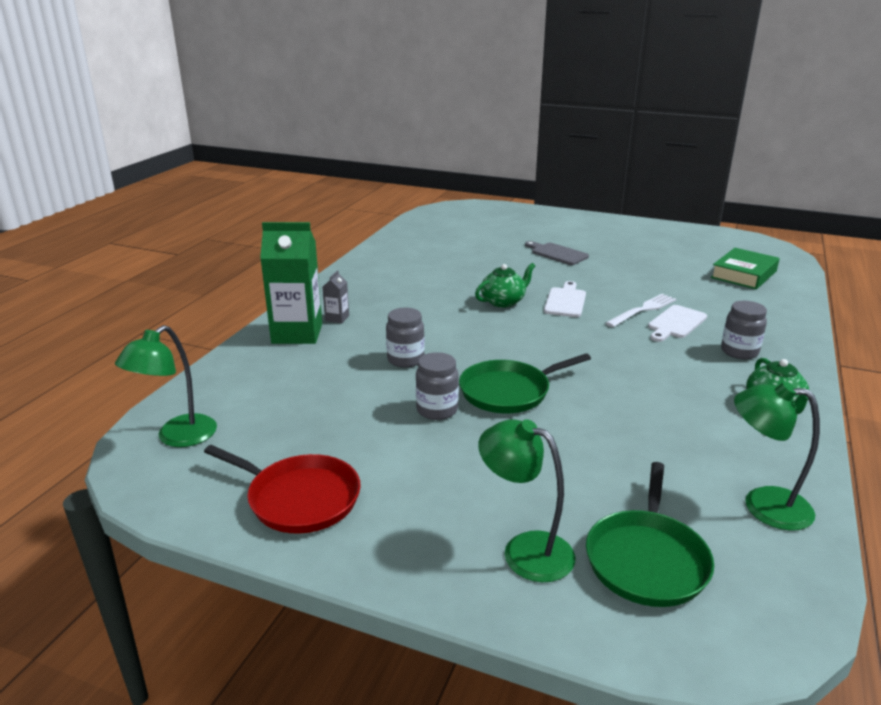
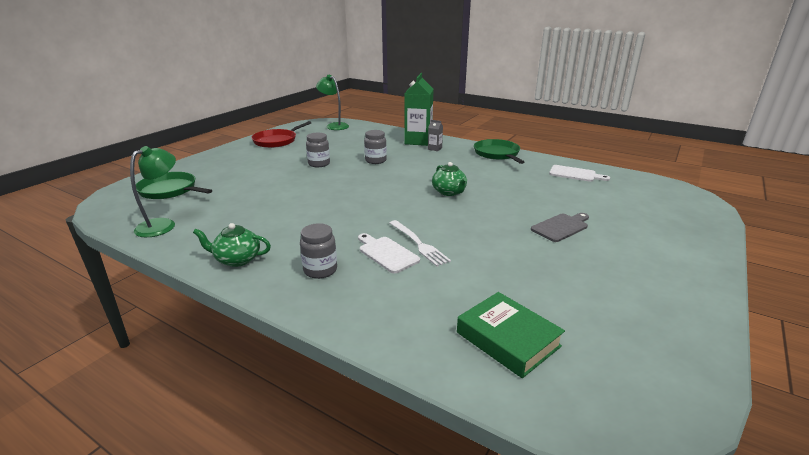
camera: 100 degrees right, 0 degrees up
green pan [459,353,591,414] -> green pan moved to [474,139,524,164]
green lamp [478,419,575,582] -> none
white cutting board [544,281,586,317] -> white cutting board moved to [549,165,610,182]

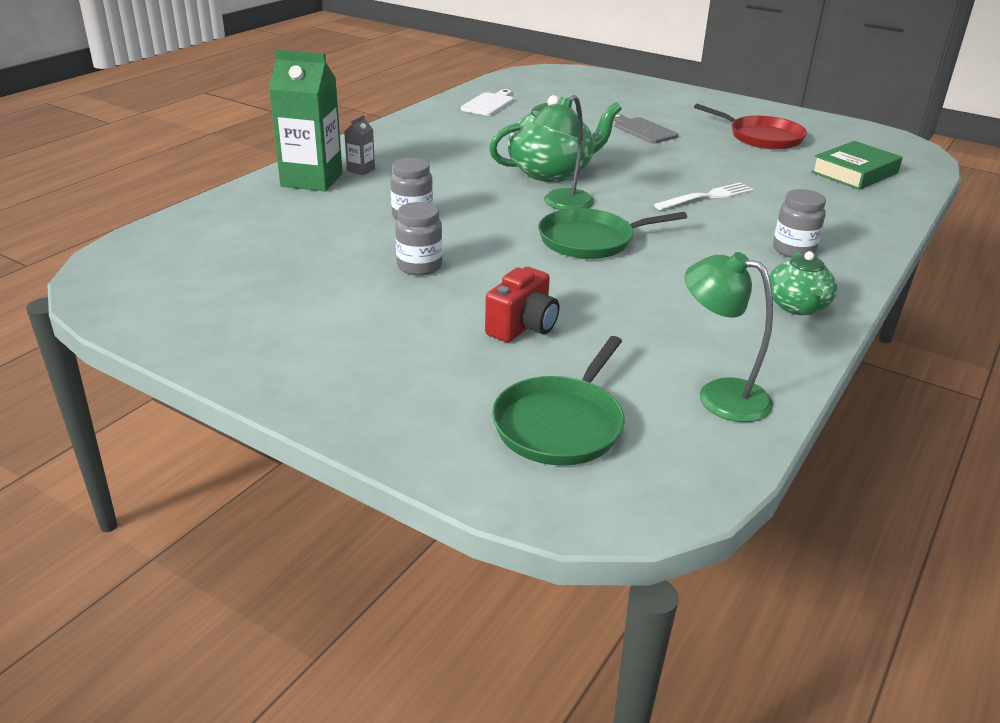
camera: 90 degrees left, 5 degrees up
red pan [251,121,311,148] -> red pan moved to [694,104,807,150]
green lamp [316,75,349,130] -> green lamp moved to [532,95,594,210]
white cutting board [358,233,420,273] -> none
green teapot [432,162,467,196] -> green teapot [489,95,622,182], size x1.68
green pan [474,139,524,164] -> green pan moved to [538,208,687,259]
none -> red camera [485,267,559,342]

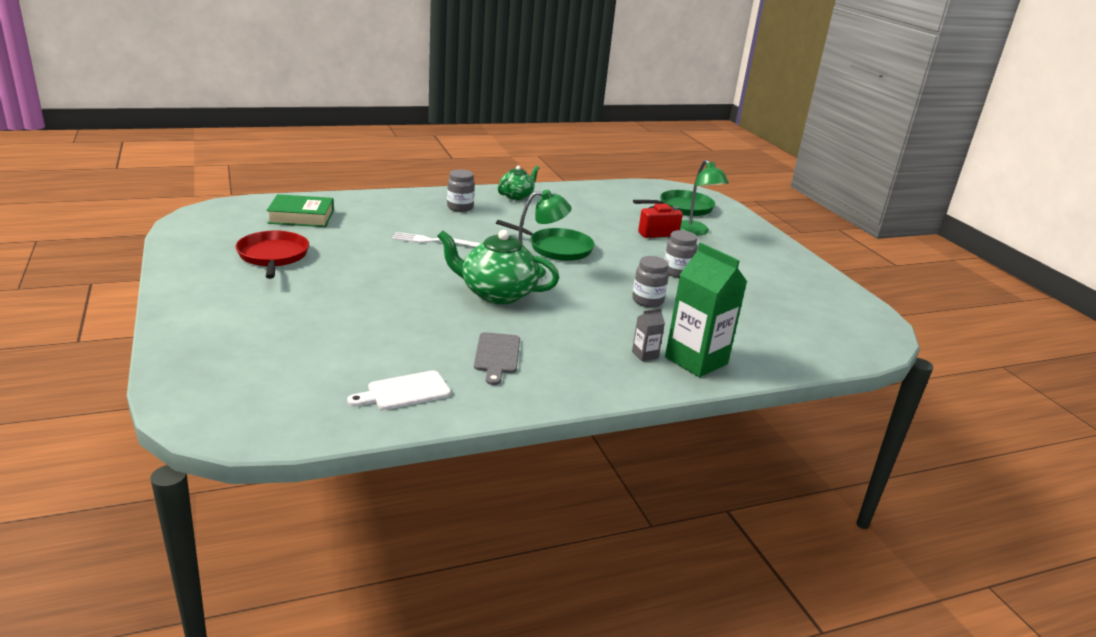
camera: 145 degrees left, 5 degrees down
grey cutting board [613,114,678,143] -> grey cutting board moved to [474,332,520,385]
green lamp [685,252,773,422] -> green lamp moved to [680,160,729,235]

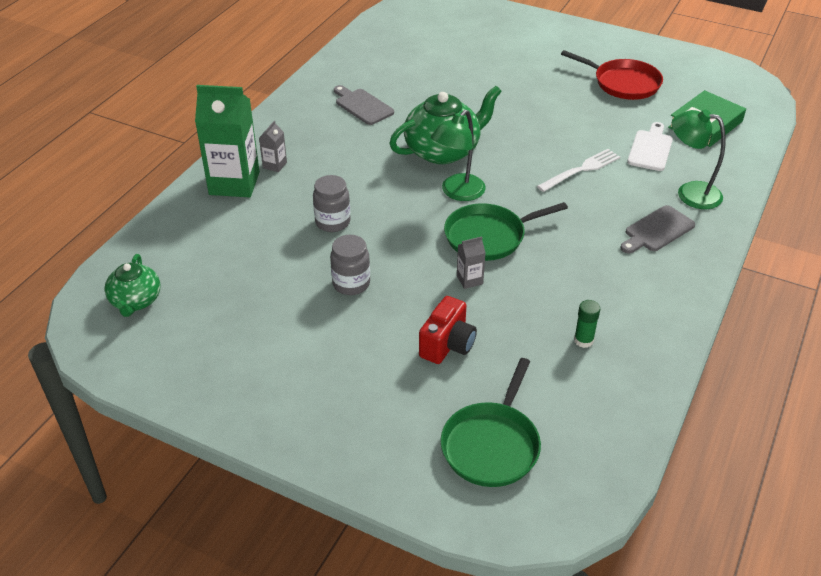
camera: 140 degrees right, 15 degrees up
white cutting board [347,370,451,410] -> white cutting board moved to [627,122,673,171]
grey jar [447,169,475,212] -> grey cutting board [620,205,695,253]
green teapot [498,165,540,200] -> green teapot moved to [104,254,161,317]
green lamp [680,160,729,235] -> green lamp moved to [672,109,726,209]
none -> grey carton [457,236,486,289]
none -> green glue stick [574,300,600,348]

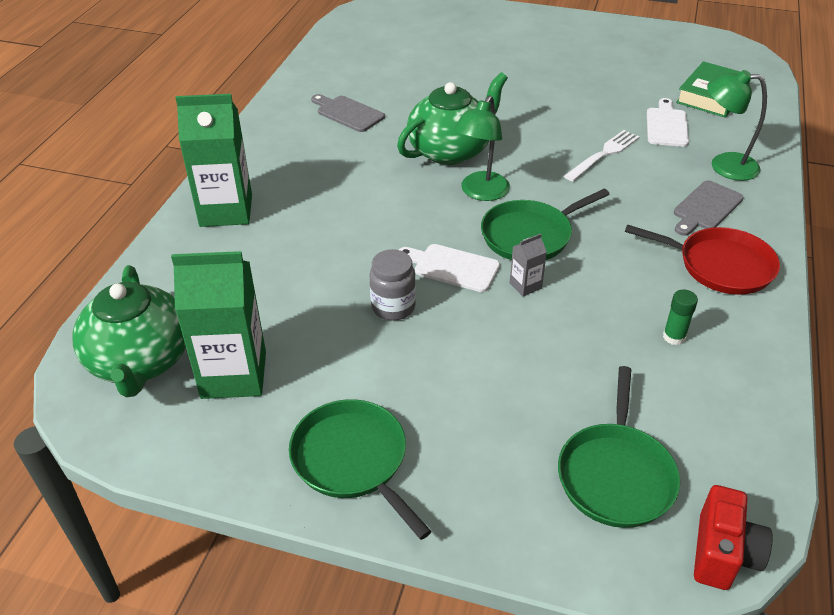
camera: 10 degrees left, 0 degrees up
green teapot [104,254,161,317] -> green teapot [72,265,186,397], size x1.68
grey carton [259,121,287,172] -> none
grey jar [313,175,351,232] -> none
red camera [419,296,477,364] -> red camera moved to [694,485,773,590]
red pan [561,50,663,100] -> red pan moved to [625,224,780,295]
none -> green carton [171,251,266,399]
none -> green pan [289,399,432,540]
none -> white cutting board [399,244,500,292]

